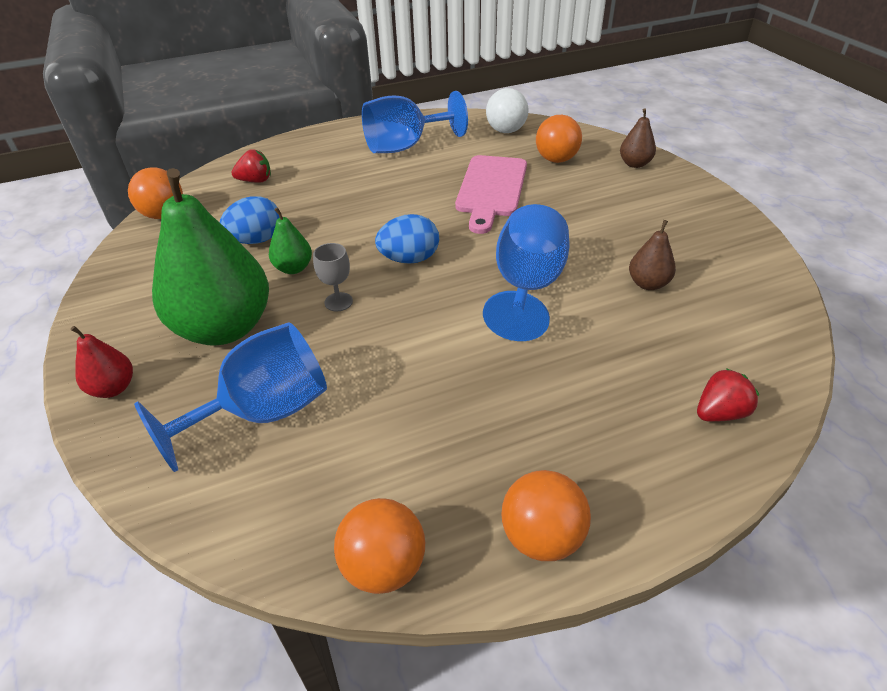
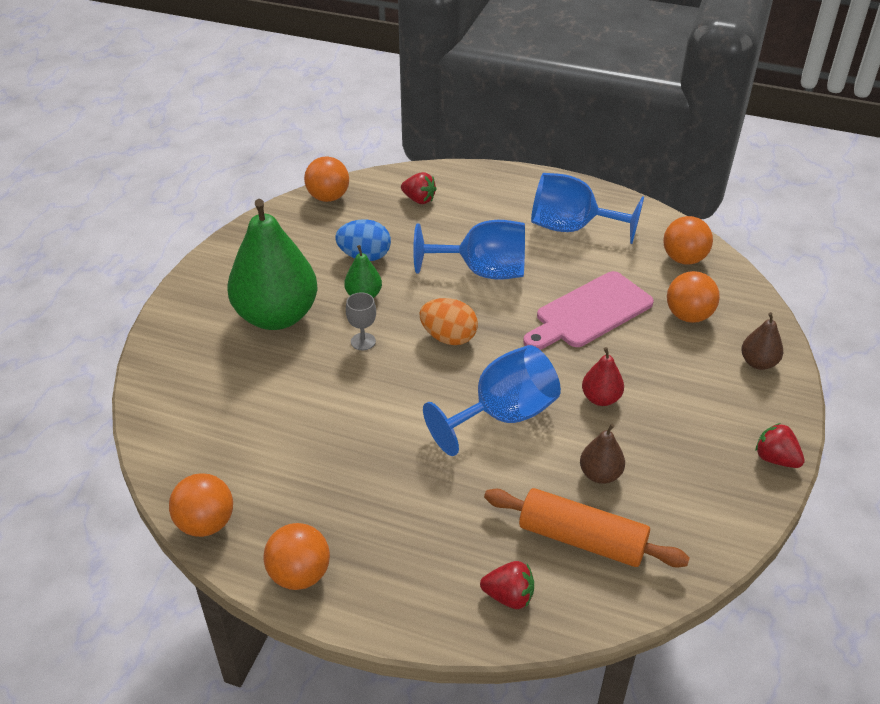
camera: 40 degrees right, 0 degrees up
red pear [70,326,133,398] -> red pear moved to [582,347,624,406]
blue goblet [134,322,327,472] -> blue goblet moved to [413,220,525,279]
blue egg [375,214,439,264] -> orange egg [419,298,478,345]
white ball [486,88,529,133] -> orange ball [663,216,713,265]
none -> orange rolling pin [484,488,690,568]
none -> red strawberry [756,423,805,468]

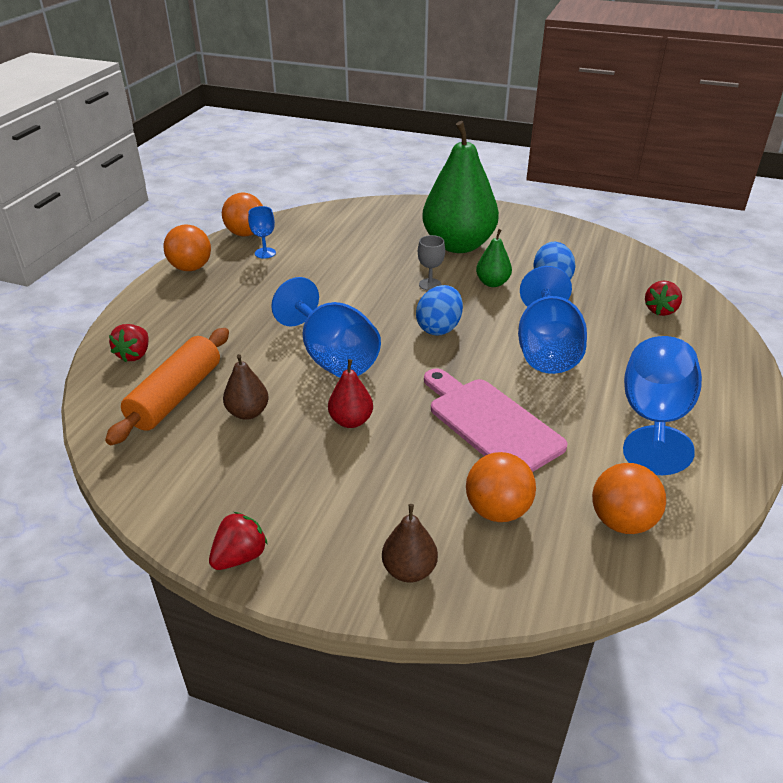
camera: 90 degrees right, 5 degrees down
orange ball [304,157,349,202] -> none
orange egg [419,298,478,345] -> blue egg [416,285,463,336]
none -> blue goblet [248,206,276,259]

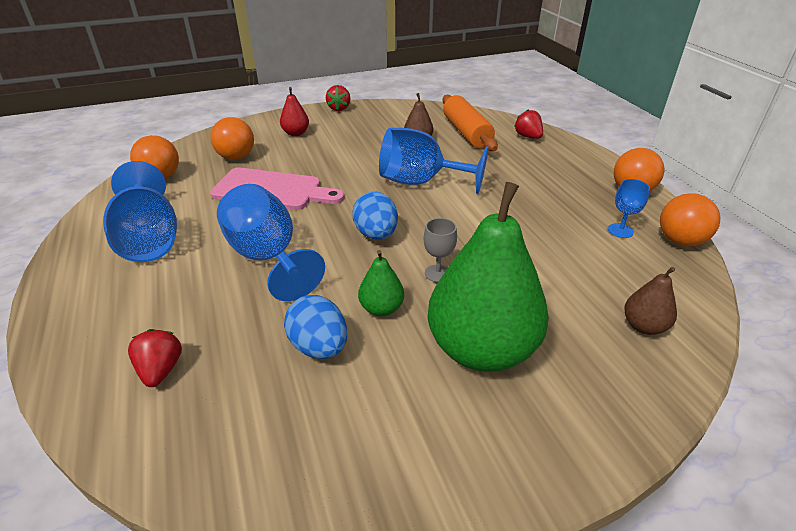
camera: 140 degrees right, 0 degrees up
red pear [328,359,373,428] -> red pear moved to [280,87,309,136]
brown pear [382,504,438,582] -> brown pear moved to [624,267,677,335]

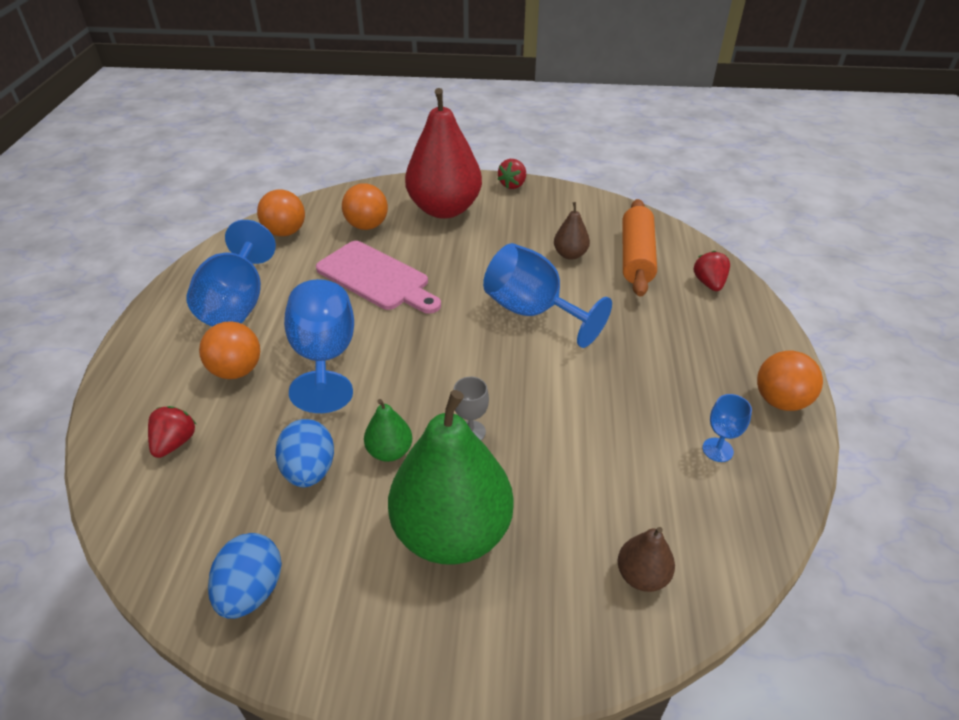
camera: 25 degrees right, 5 degrees up
red pear [280,87,309,136] -> red pear [405,88,482,219], size x2.28
blue egg [352,192,398,240] -> blue egg moved to [208,533,282,619]
orange ball [660,193,720,247] -> orange ball moved to [199,321,260,379]

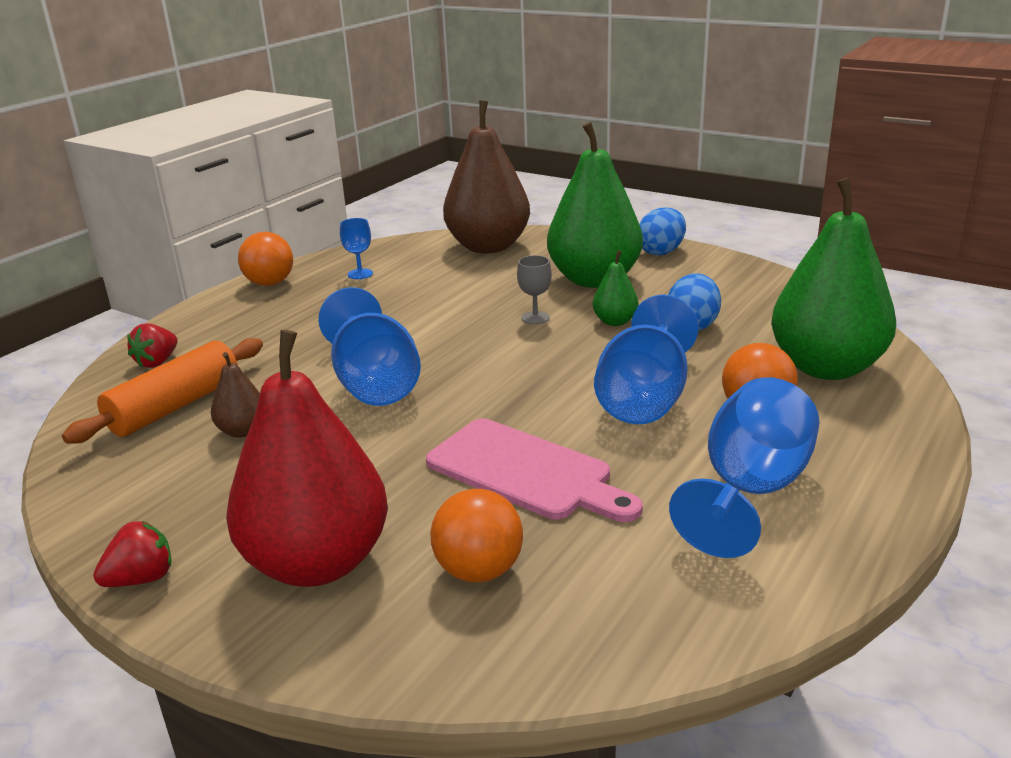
camera: 150 degrees left, 15 degrees down
red strawberry [148,406,196,458] -> green pear [771,178,896,380]
blue egg [208,533,282,619] -> blue egg moved to [639,208,686,256]
orange ball [257,189,305,236] -> none
pink cutting board [316,241,441,314] -> pink cutting board turned 150 degrees clockwise [426,419,643,522]
brown pear [618,527,675,592] -> brown pear [443,101,530,253], size x2.28

